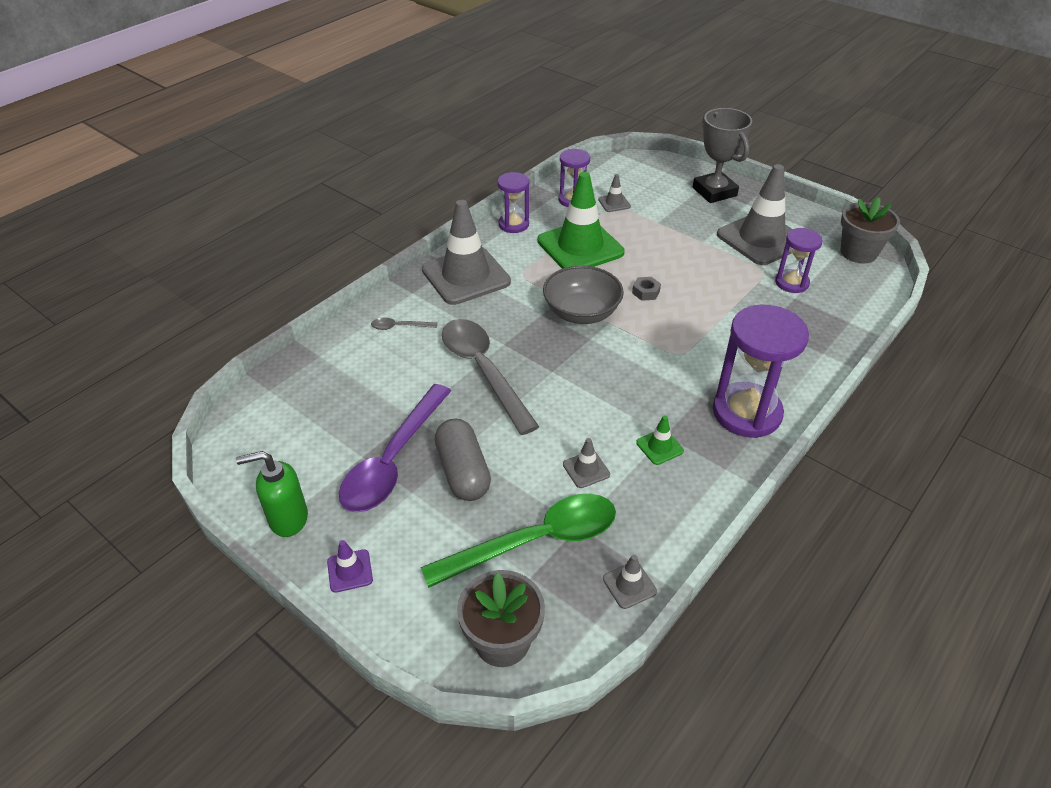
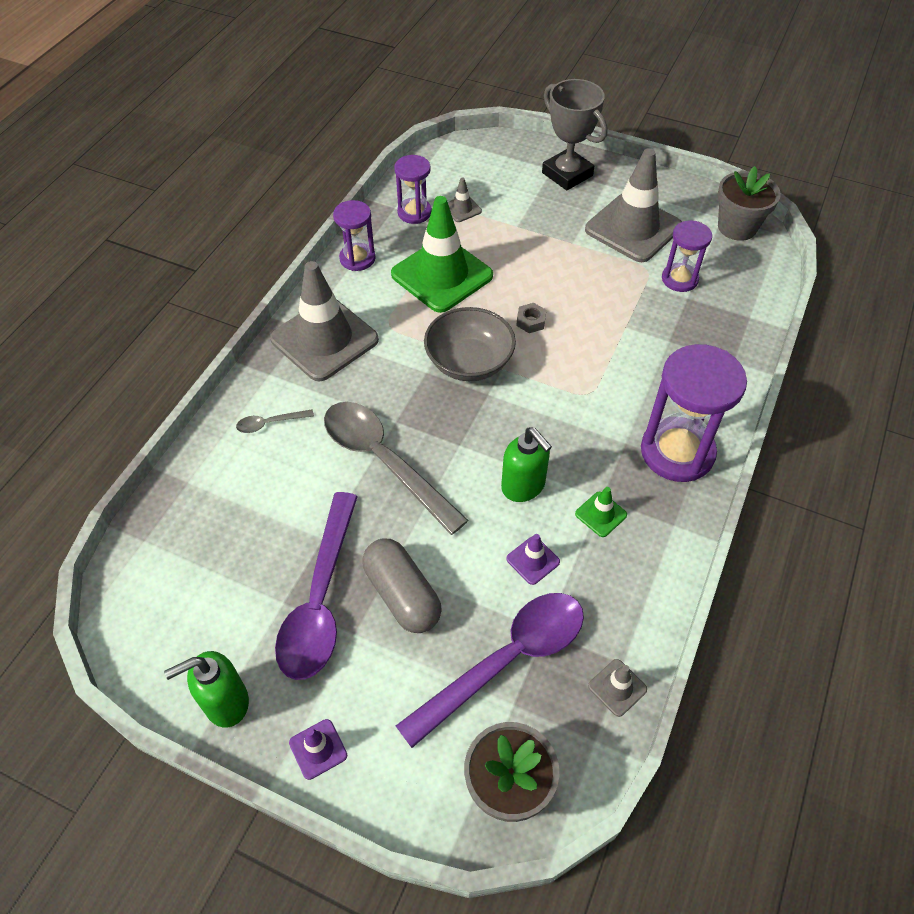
camera: 15 degrees left, 10 degrees up
green spoon [421,494,616,588] -> purple spoon [396,593,584,748]
grey traffic cone [563,438,610,488] -> purple traffic cone [506,534,560,585]
none -> green soap dispenser [501,427,552,502]

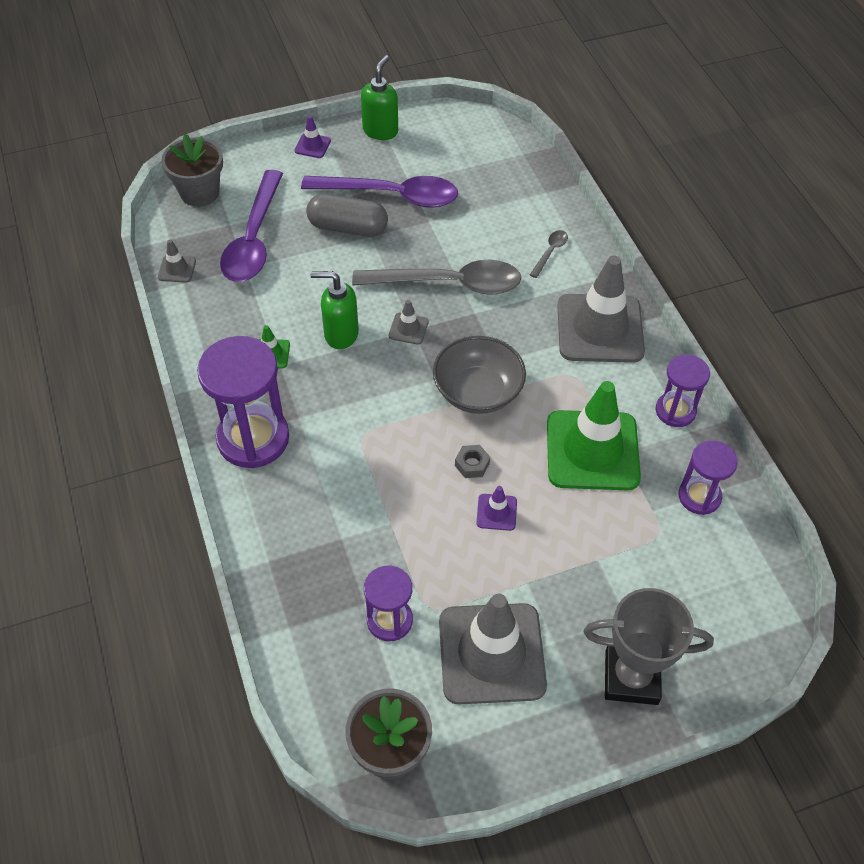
camera: 135 degrees right, 0 degrees up
purple spoon [275,492,358,680] -> purple spoon turned 135 degrees clockwise [301,176,458,208]
grey traffic cone [448,178,482,222] -> grey traffic cone moved to [389,300,429,345]
purple traffic cone [506,534,560,585] -> purple traffic cone moved to [477,486,517,531]

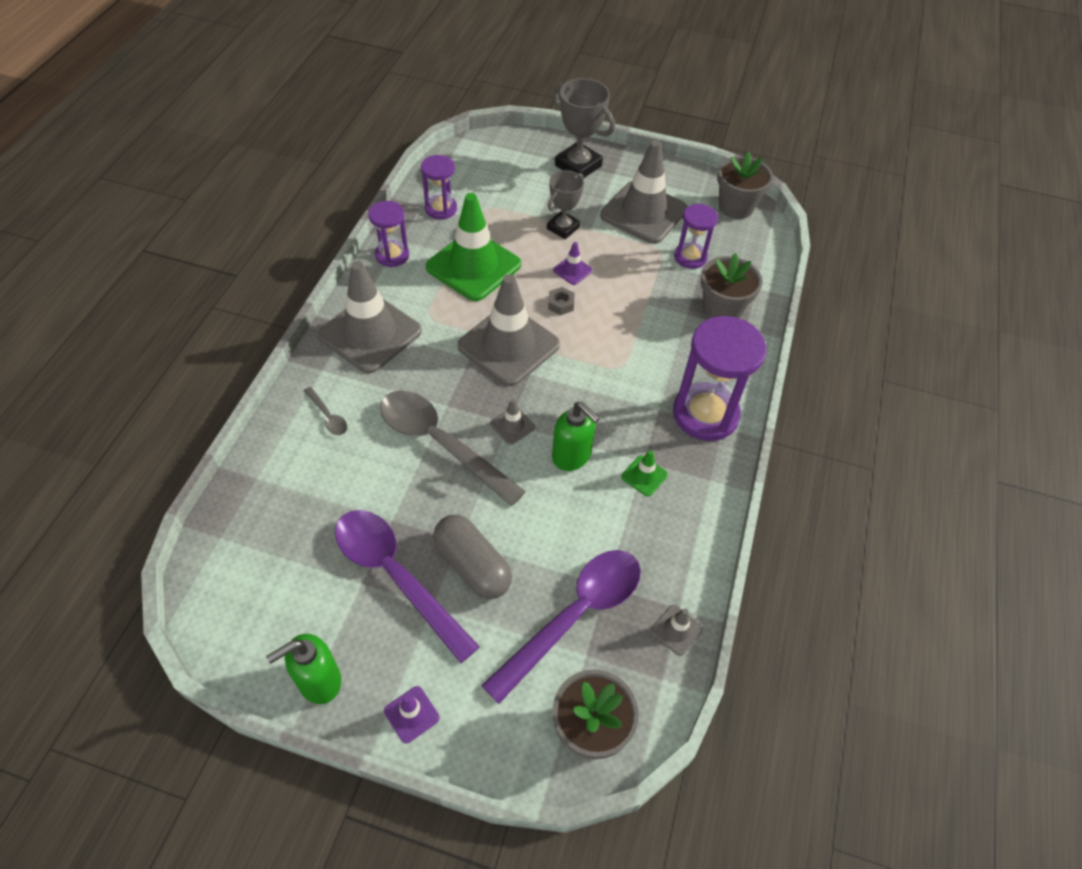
camera: 145 degrees left, 0 degrees up
grey bowl [433,336,526,414] -> grey traffic cone [457,274,560,386]
grey spoon [530,230,568,278] -> grey spoon turned 105 degrees counterclockwise [304,387,347,435]
none -> grey trophy [547,170,584,239]
none -> grey flower pot [701,253,762,319]

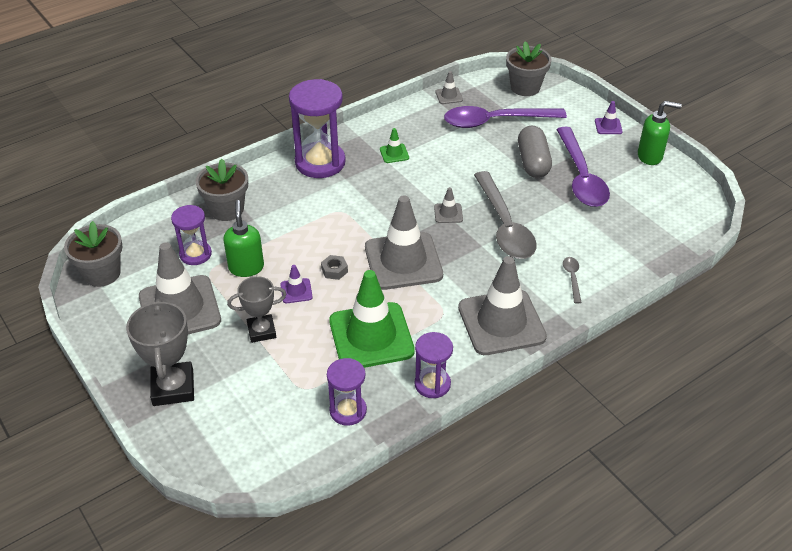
camera: 140 degrees left, 10 degrees down
green soap dispenser [552,402,600,471] -> green soap dispenser moved to [223,200,264,277]

